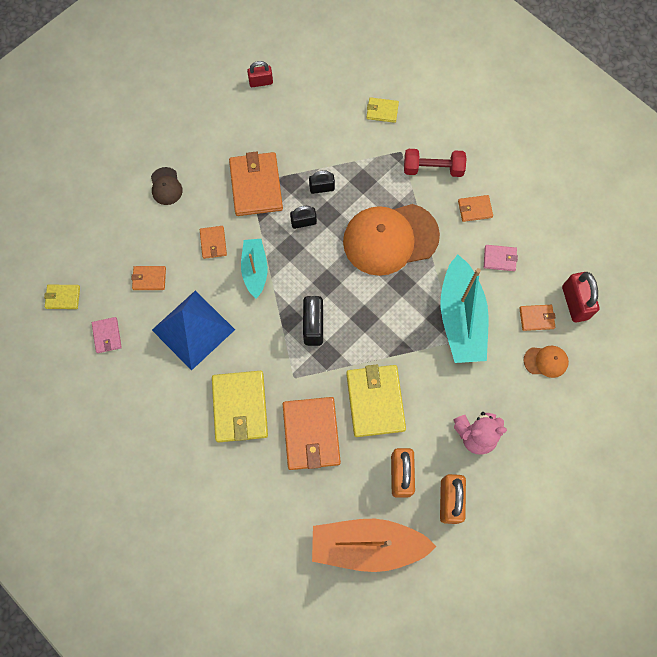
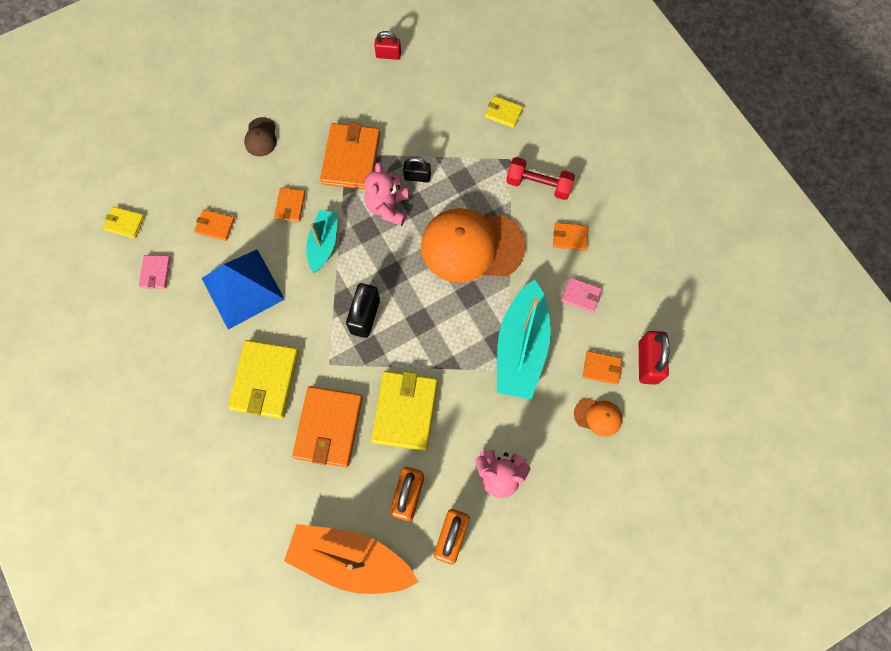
camera: 15 degrees right, 0 degrees up
black padlock [290,206,317,229] -> pink teddy bear [365,162,409,226]

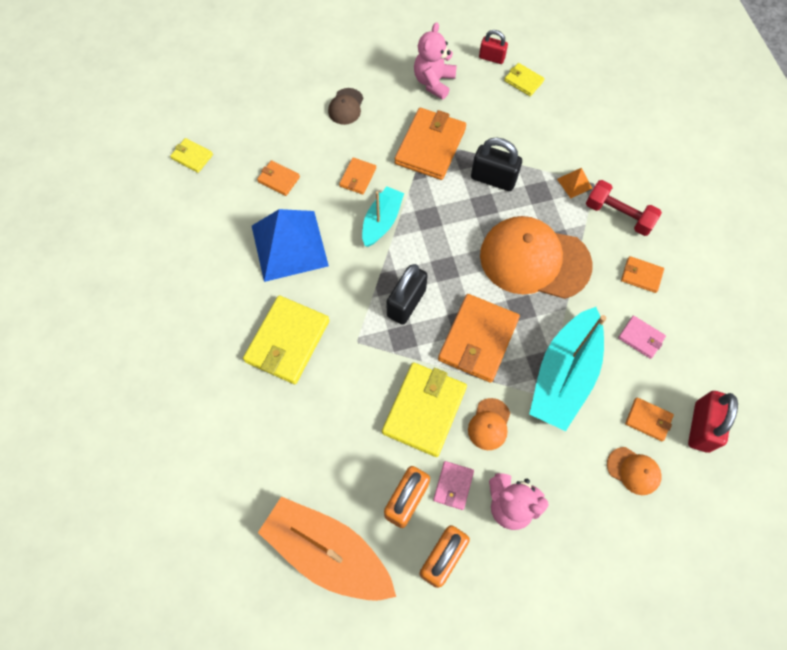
camera: 15 degrees right, 5 degrees down
pink wallet [139,255,171,289] -> pink wallet moved to [433,461,474,510]
orange wallet [292,386,363,468] -> orange wallet moved to [438,294,520,383]
pink teddy bear [365,162,409,226] -> pink teddy bear moved to [414,22,457,100]
black padlock [403,157,431,183] -> black padlock [471,138,522,191], size x1.62
yellow wallet [485,96,523,128] -> yellow wallet moved to [504,63,545,96]
none -> orange cap [468,398,510,450]
none -> orange pyramid [557,168,592,198]

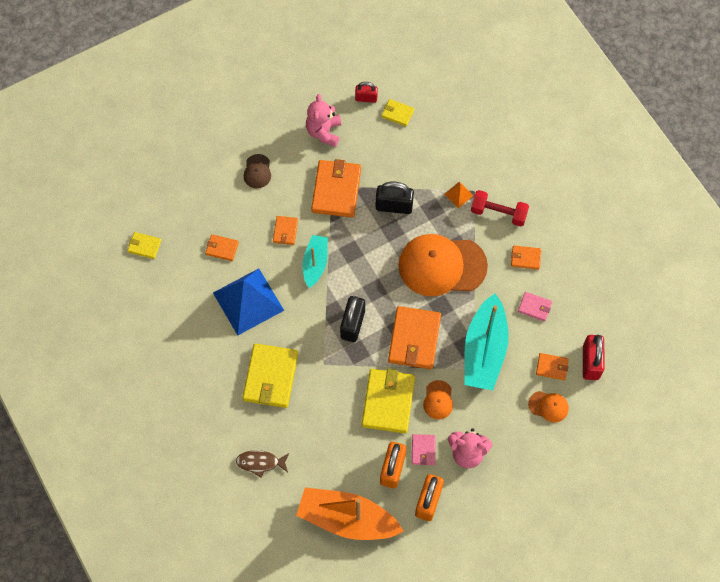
camera: 15 degrees left, 0 degrees up
none -> brown fish [236,450,289,477]

